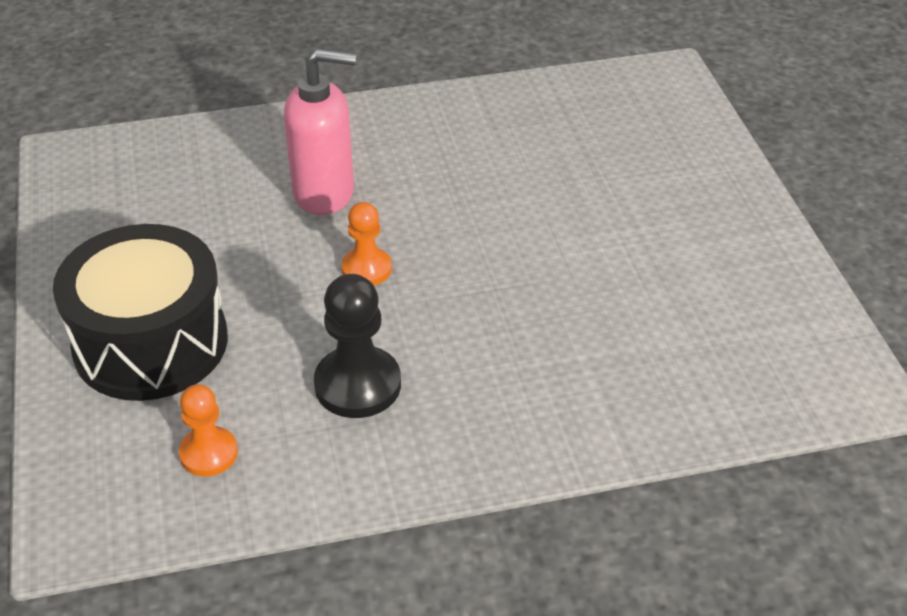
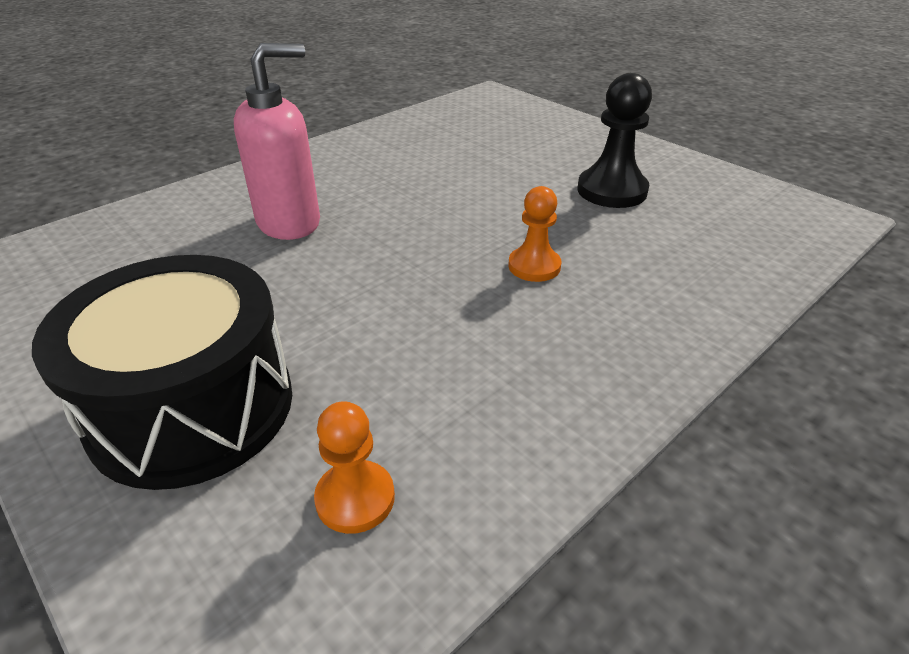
camera: 30 degrees left, 5 degrees down
black pawn [314,274,401,418] -> black pawn moved to [578,73,652,208]
orange pawn [341,202,392,285] -> orange pawn moved to [509,186,562,282]

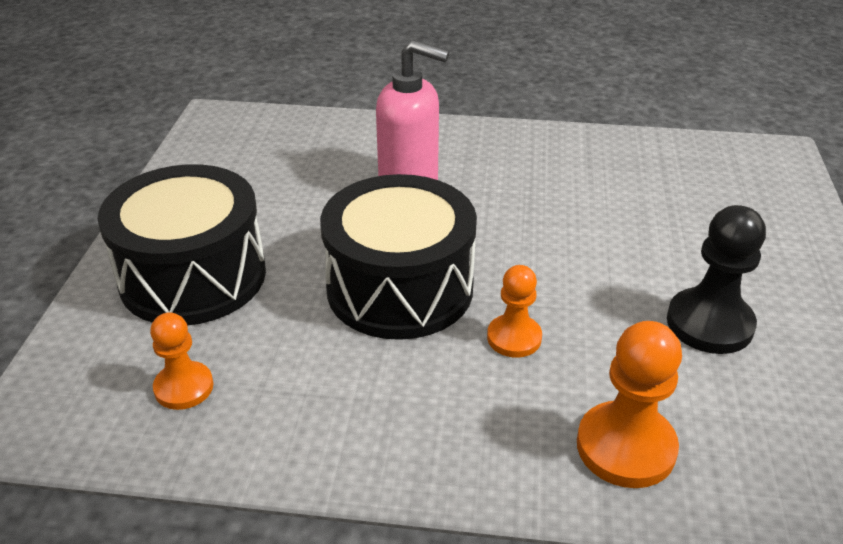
camera: 50 degrees right, 0 degrees up
none -> black drum [320,174,477,340]
none -> orange pawn [577,321,682,488]

